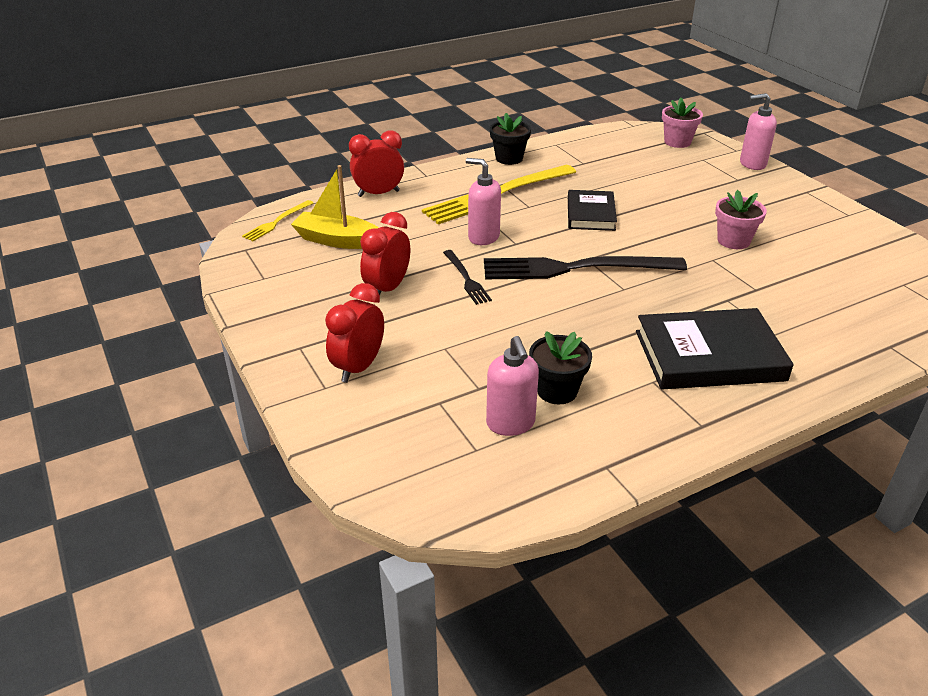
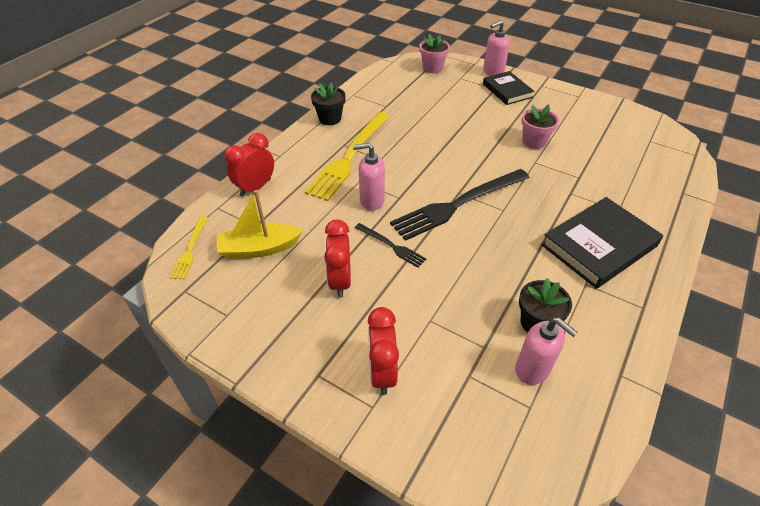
camera: 30 degrees left, 10 degrees up
black book [568,190,617,231] -> black book moved to [483,71,535,105]

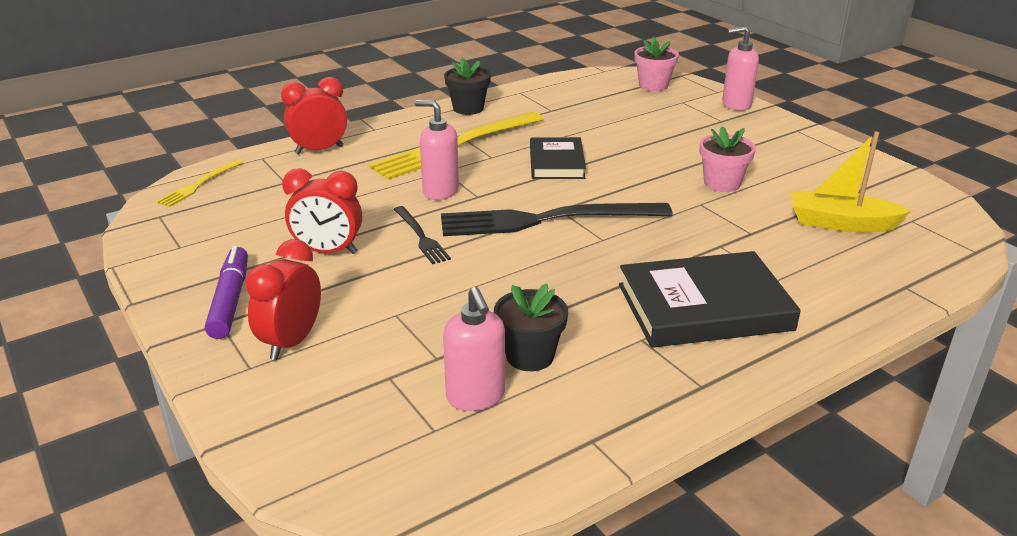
camera: 25 degrees right, 15 degrees down
yellow boat [217,190,303,259] -> yellow boat moved to [792,131,911,232]
red clock [324,219,351,298] -> red clock turned 105 degrees counterclockwise [282,168,362,254]
black book [483,71,535,105] -> black book moved to [530,137,586,179]
none -> purple marker [205,246,248,339]

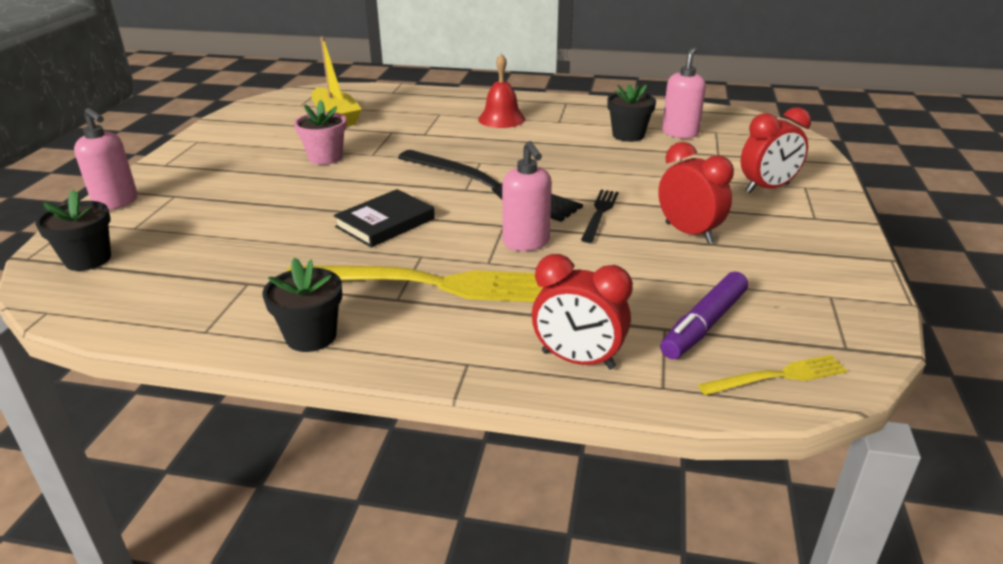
camera: 135 degrees left, 0 degrees up
purple marker [205,246,248,339] -> purple marker moved to [660,272,748,359]
black book [619,251,801,348] -> red bell [478,54,525,128]
pink flower pot [634,37,679,91] -> black flower pot [35,190,111,271]

